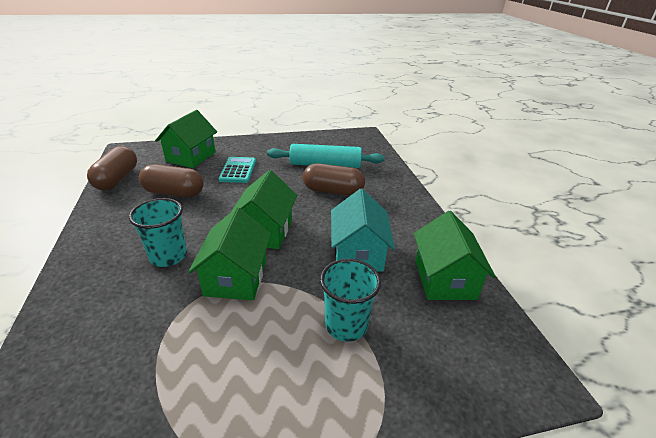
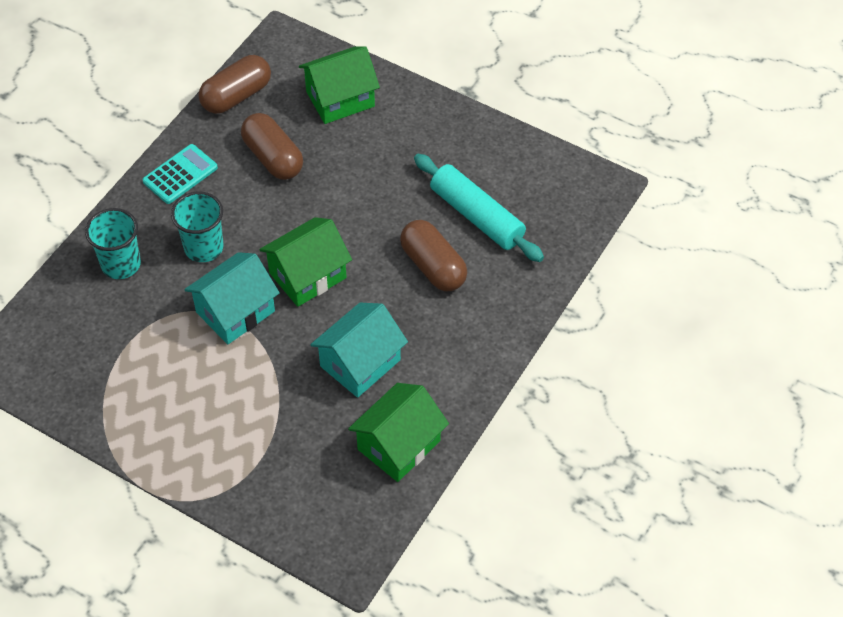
camera: 45 degrees right, 20 degrees up
green house [188,208,271,300] -> turquoise house [184,252,280,344]
turquoise calculator [219,157,256,183] -> turquoise calculator moved to [142,144,218,204]
turquoise cup [320,259,381,342] -> turquoise cup moved to [85,208,141,279]

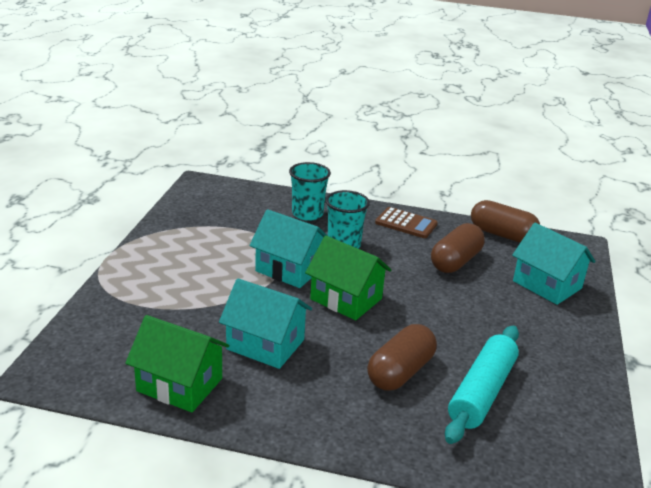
camera: 70 degrees right, 25 degrees down
turquoise calculator [142,144,218,204] -> brown calculator [375,207,438,238]
green house [299,46,380,124] -> turquoise house [512,223,596,305]

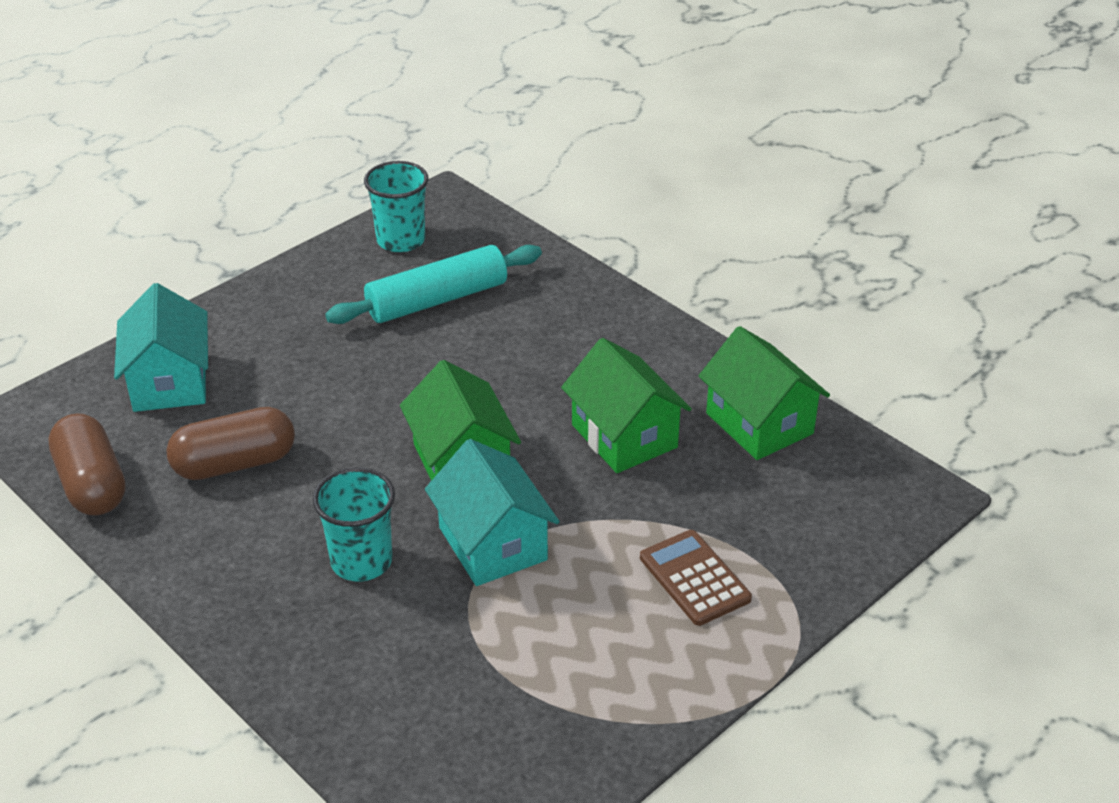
camera: 145 degrees left, 10 degrees up
turquoise house [219,278,312,369] -> green house [561,338,692,473]
turquoise cup [289,162,331,221] -> turquoise cup moved to [364,161,429,252]
brown capsule [367,324,437,391] -> none
brown calculator [375,207,438,238] -> brown calculator moved to [640,530,752,626]

